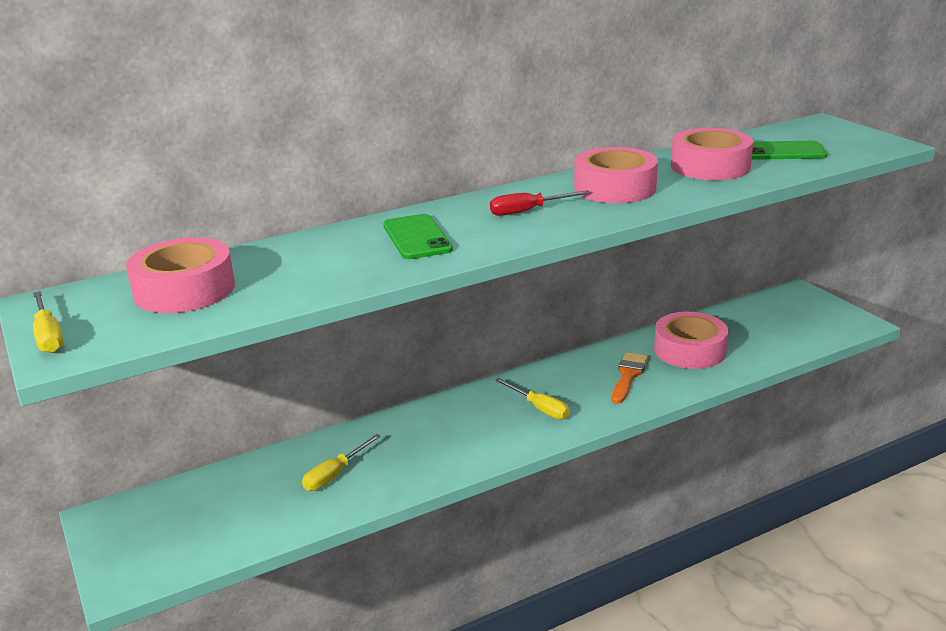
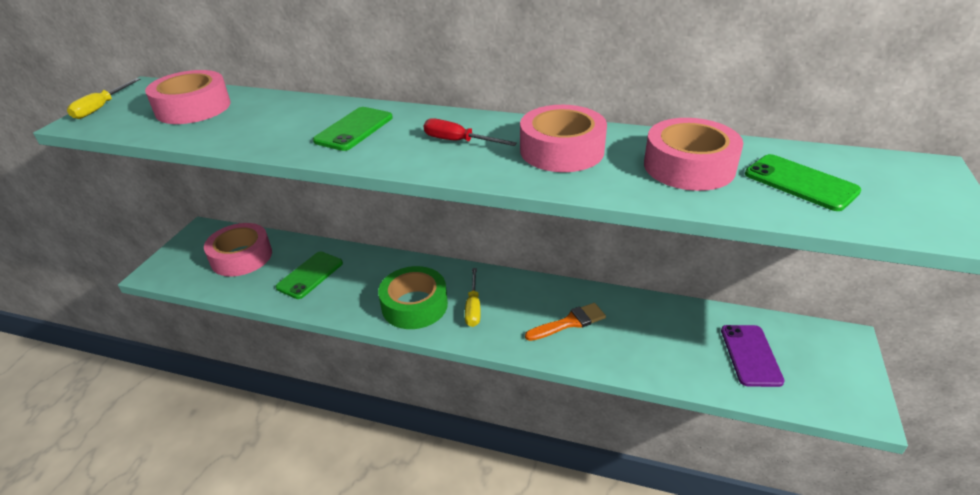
camera: 45 degrees right, 10 degrees up
yellow screwdriver [302,434,381,491] -> green phone [276,252,343,299]
pink tape [654,312,729,369] -> pink tape moved to [204,223,272,277]
none -> green tape [378,266,448,329]
none -> purple phone [721,325,785,387]

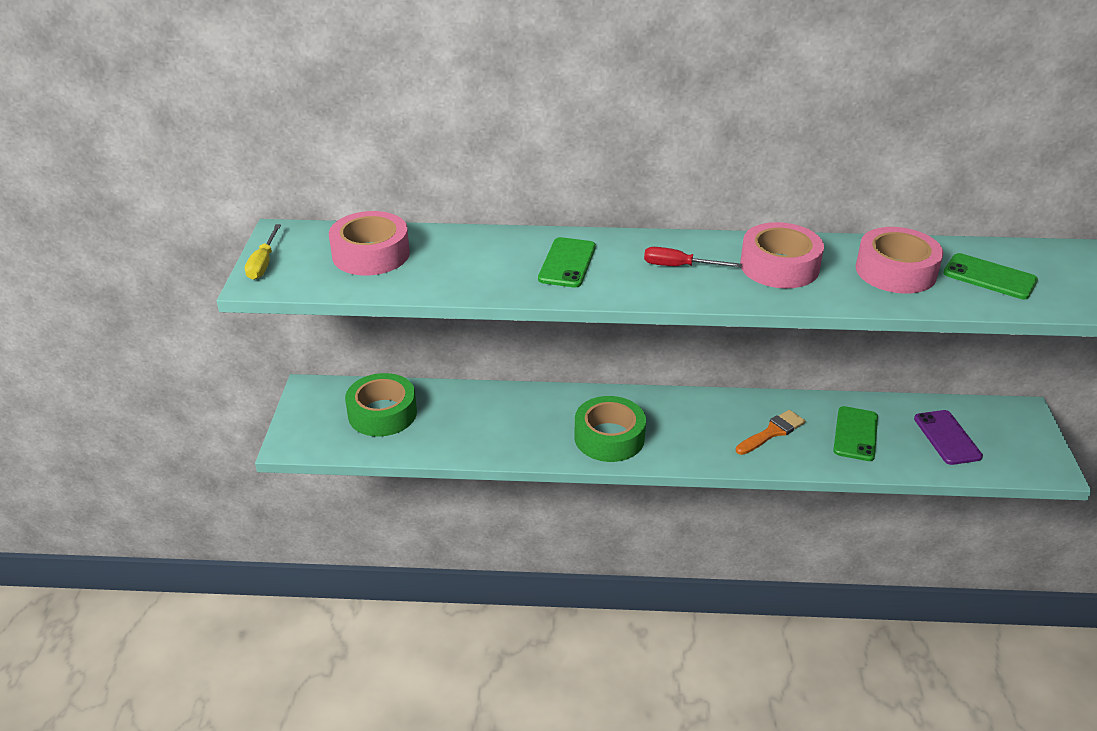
camera: 15 degrees left, 0 degrees up
pink tape [204,223,272,277] -> green tape [345,373,417,437]
green phone [276,252,343,299] -> green phone moved to [833,406,878,461]
yellow screwdriver [465,268,481,327] -> none

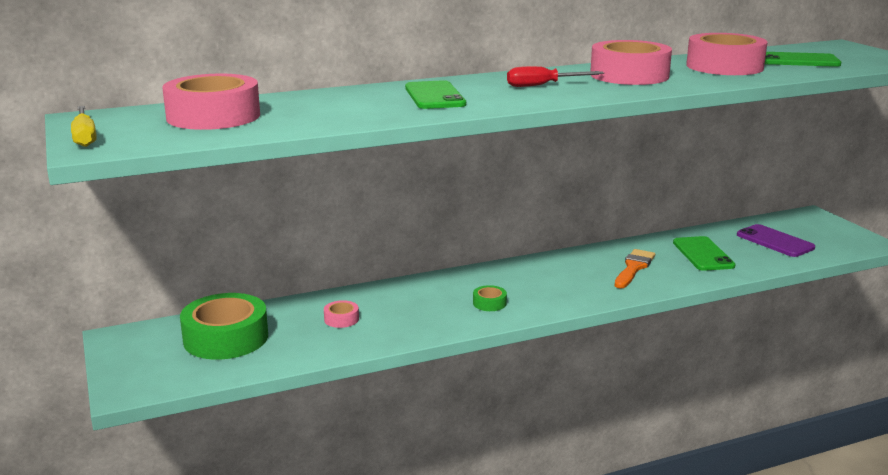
camera: 25 degrees left, 15 degrees down
green tape [574,396,646,462] -> green tape [473,285,507,311], size x0.43
none -> pink tape [324,300,359,328]

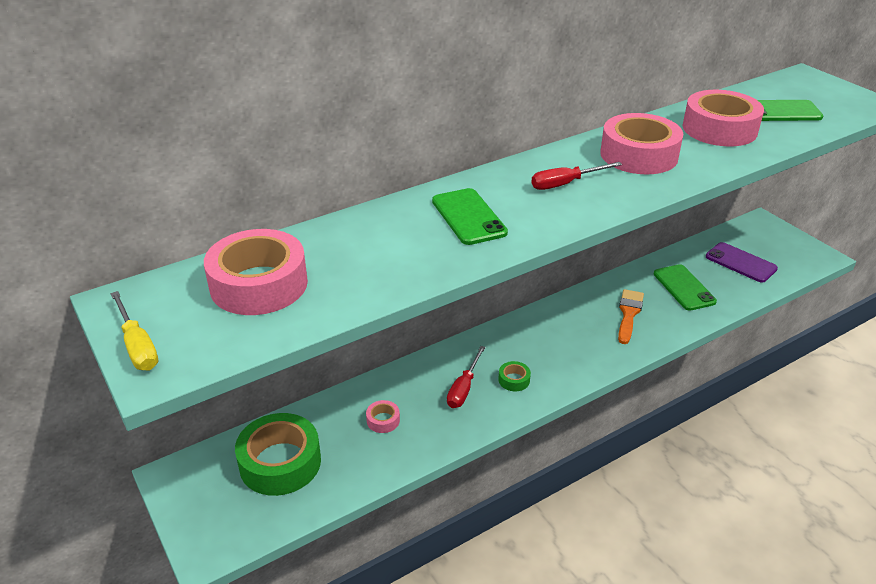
camera: 10 degrees left, 15 degrees up
none -> red screwdriver [447,346,486,408]

